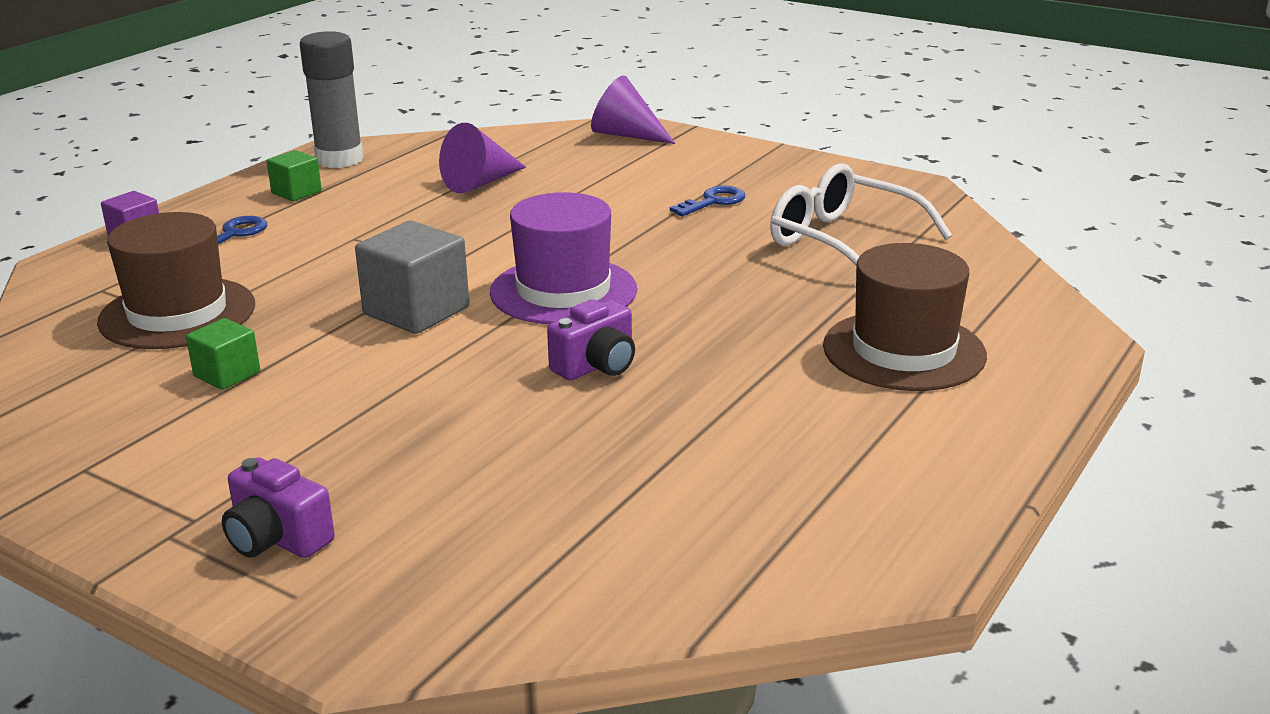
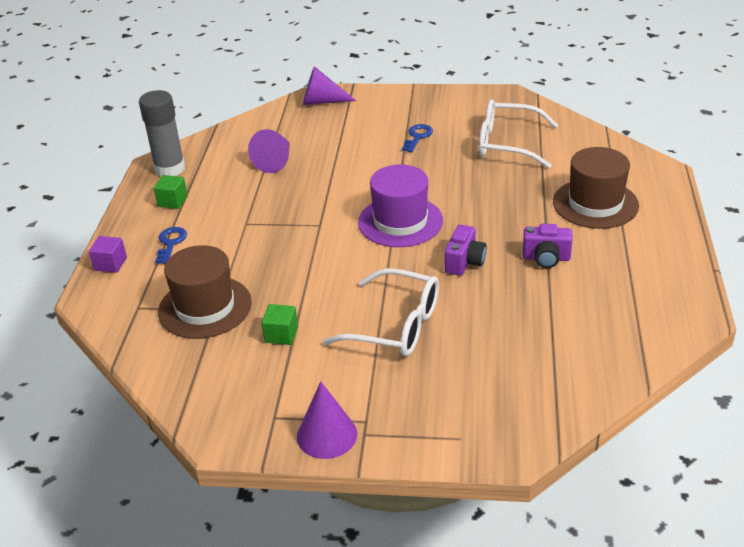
camera: 25 degrees left, 10 degrees up
purple camera [222,457,335,558] -> purple camera moved to [523,224,573,268]
grey cube [355,221,469,334] -> none
none -> purple cone [297,381,357,459]
none -> white glasses [322,268,439,356]

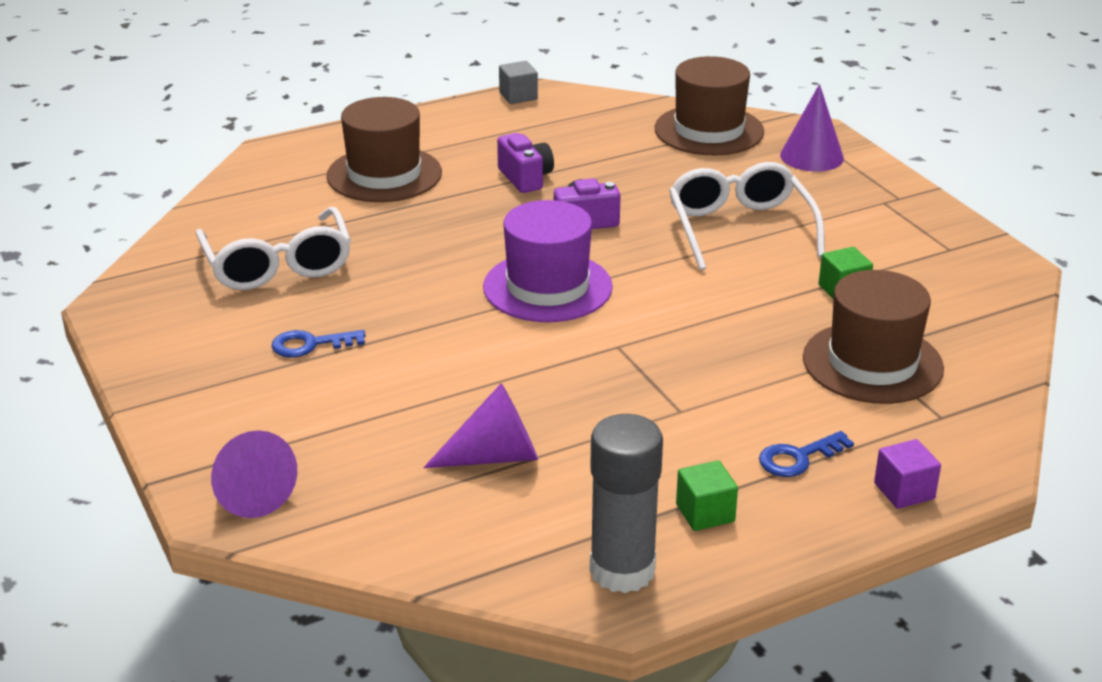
camera: 125 degrees left, 5 degrees down
purple cone [297,381,357,459] -> purple cone moved to [780,84,844,172]
none -> grey cube [499,61,538,104]
none -> brown hat [655,56,764,155]

